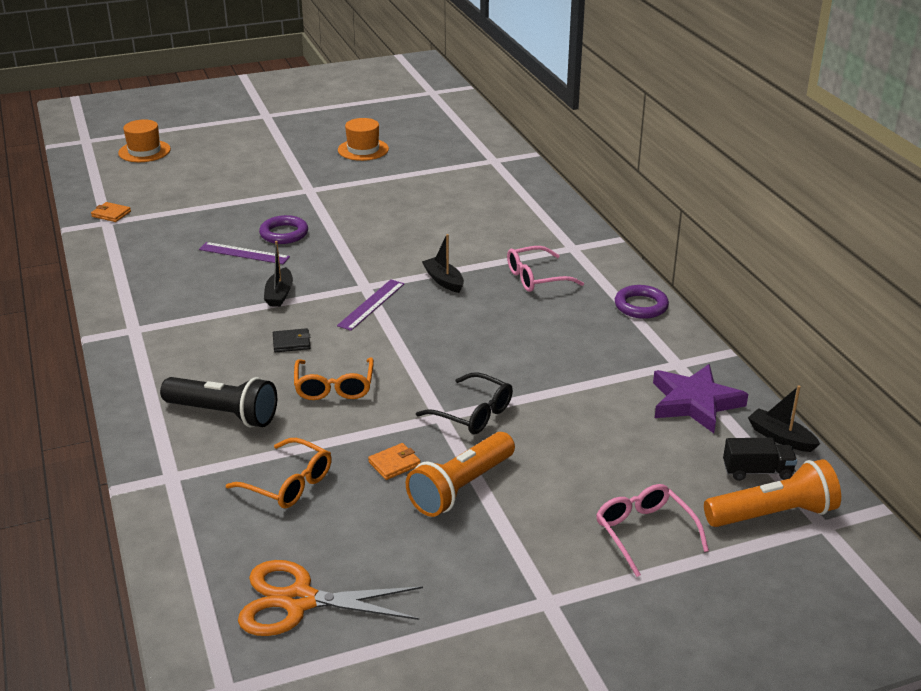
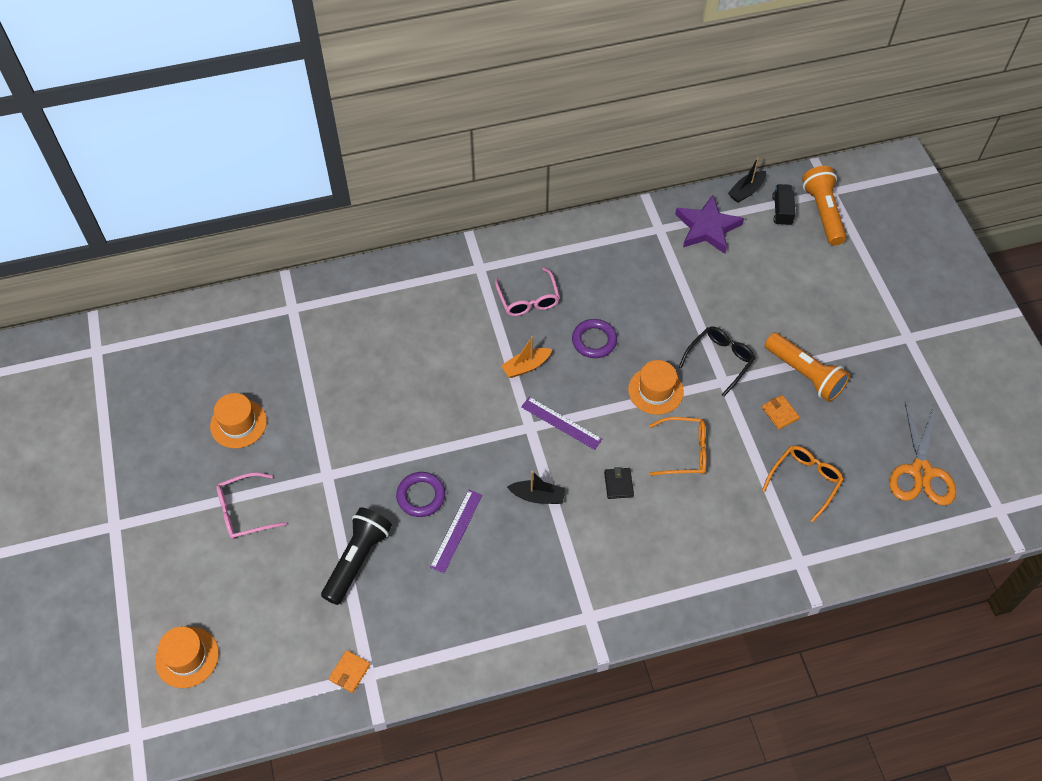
camera: 85 degrees left, 25 degrees up
black flashlight [160,377,277,427] -> black flashlight moved to [321,507,392,605]
black boat [422,234,464,293] -> orange boat [501,336,552,378]
pink glasses [596,484,709,577] -> pink glasses moved to [216,473,287,539]
purple ring [615,285,669,319] -> purple ring moved to [572,319,617,358]
none -> orange hat [628,360,684,415]

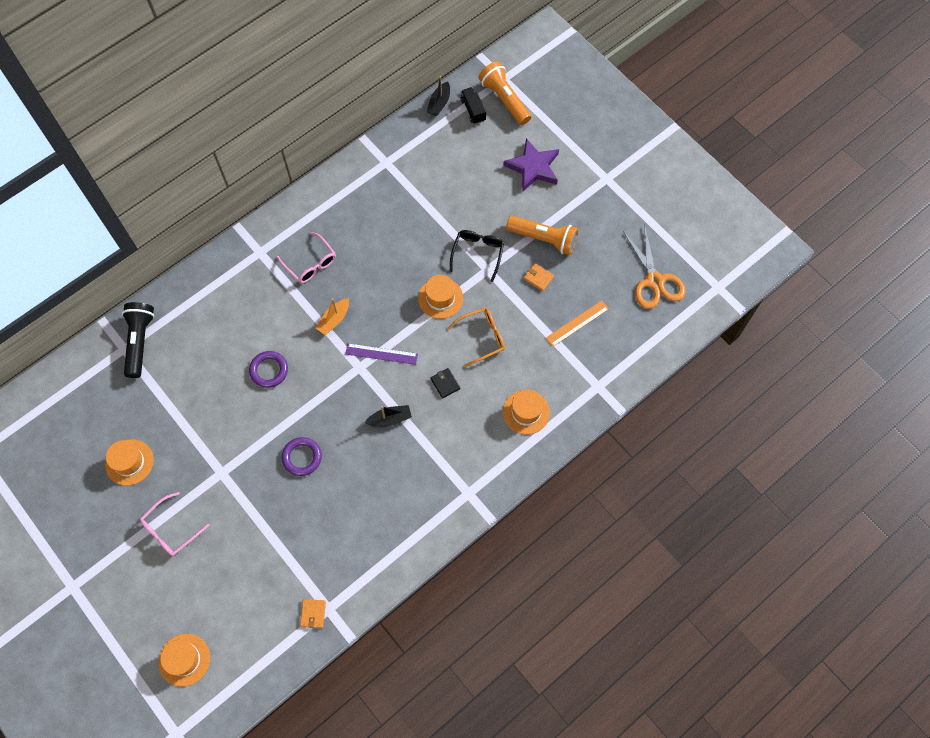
camera: 25 degrees left, 10 degrees up
black flashlight [321,507,392,605] -> black flashlight moved to [122,302,154,378]
purple ruler [430,490,482,573] -> none
purple ring [572,319,617,358] -> purple ring moved to [249,351,288,388]
purple star [675,195,744,254] -> purple star moved to [503,138,559,191]
orange glasses [762,446,844,522] -> orange ruler [546,300,609,347]
none -> orange hat [503,390,550,435]

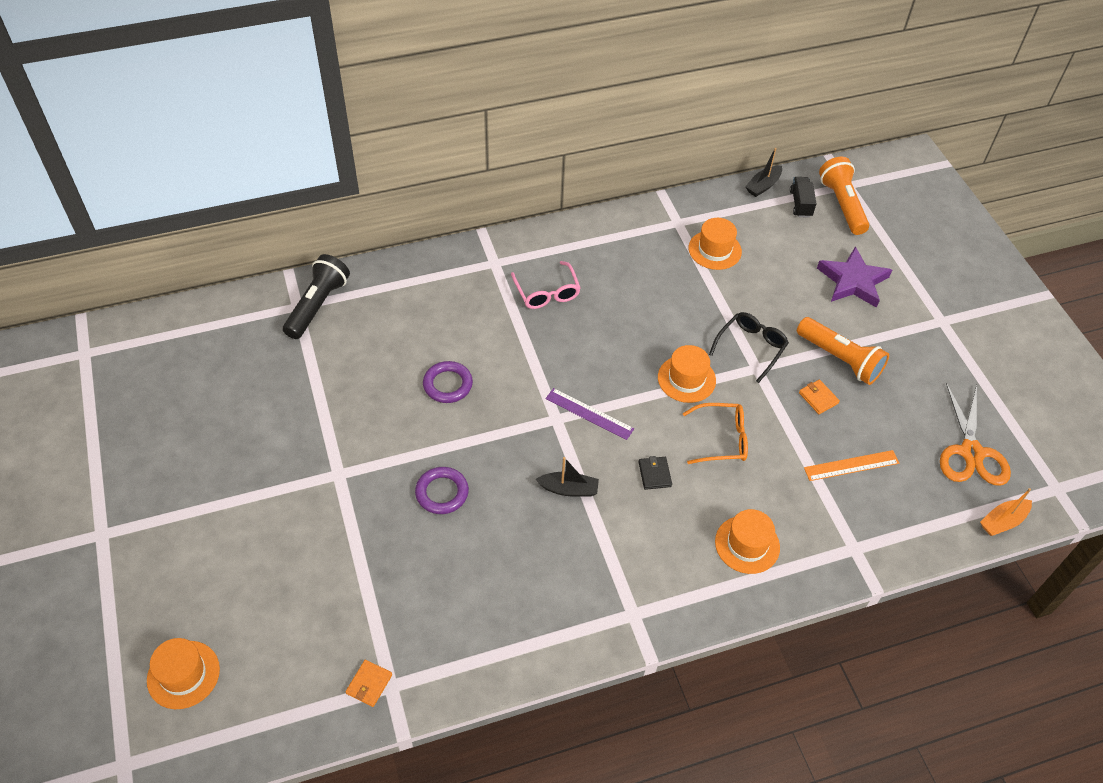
camera: 20 degrees right, 15 degrees down
orange hat [105,439,153,486] -> orange hat moved to [689,218,742,270]
pink glasses [140,492,209,556] -> none
orange boat [316,298,349,335] -> orange boat moved to [980,488,1032,536]

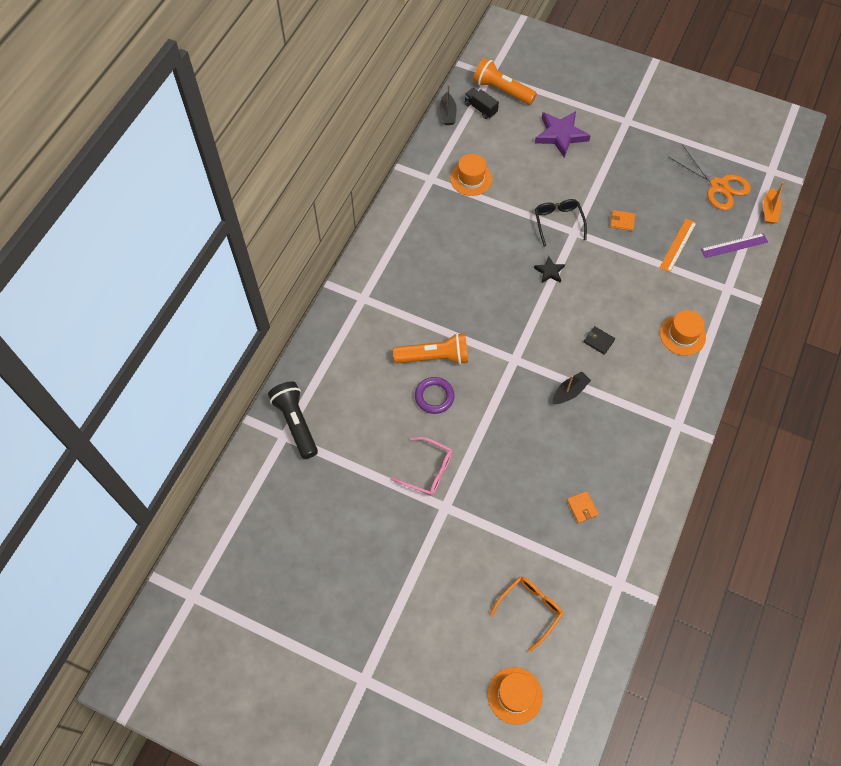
camera: 45 degrees left, 10 degrees up
orange wallet [345,660,392,707] -> orange wallet moved to [567,491,599,523]
purple ring [415,467,469,514] -> none
pink glasses [511,261,581,309] -> pink glasses moved to [390,437,452,496]
purple ruler [546,388,634,440] -> purple ruler moved to [701,233,768,258]
orange hat [658,345,716,403] -> black star [534,256,565,283]
orange glasses [683,403,748,464] -> orange glasses moved to [489,577,563,652]
orange flashlight [797,317,889,385] -> orange flashlight moved to [393,333,468,365]

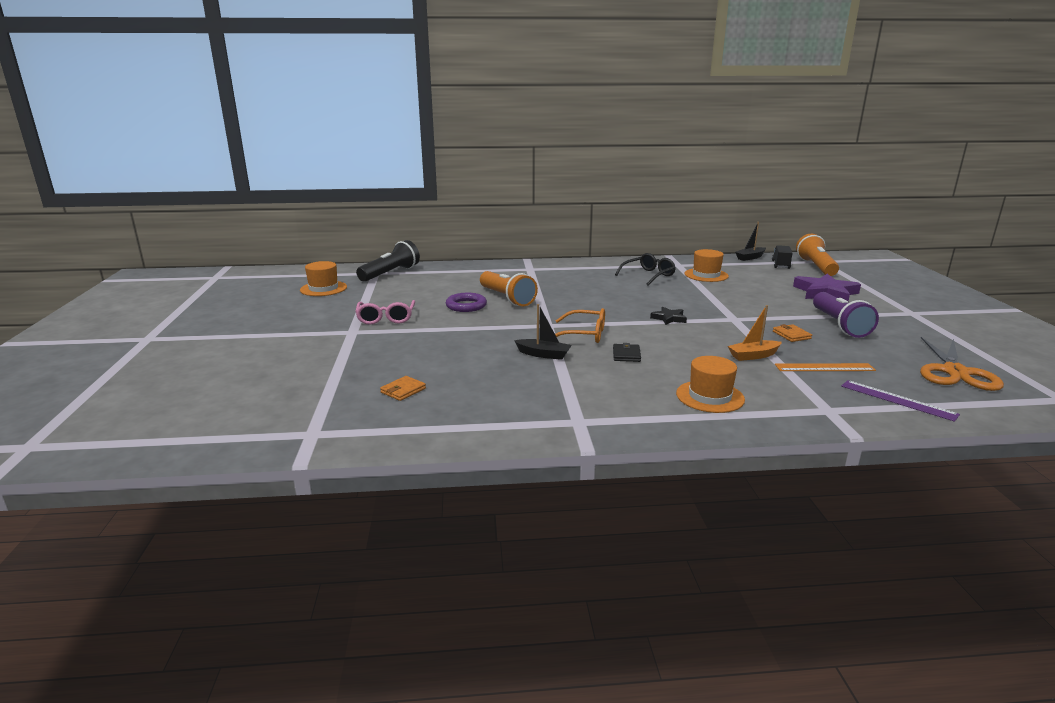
camera: 60 degrees right, 40 degrees down
orange hat [488,667,543,725] -> orange hat moved to [300,261,347,296]
orange glasses [489,577,563,652] -> orange glasses moved to [555,308,605,343]
black glasses [535,199,587,247] -> black glasses moved to [615,253,676,286]
orange boat [763,182,784,224] -> orange boat moved to [728,305,782,361]
none -> purple flashlight [813,292,879,338]

